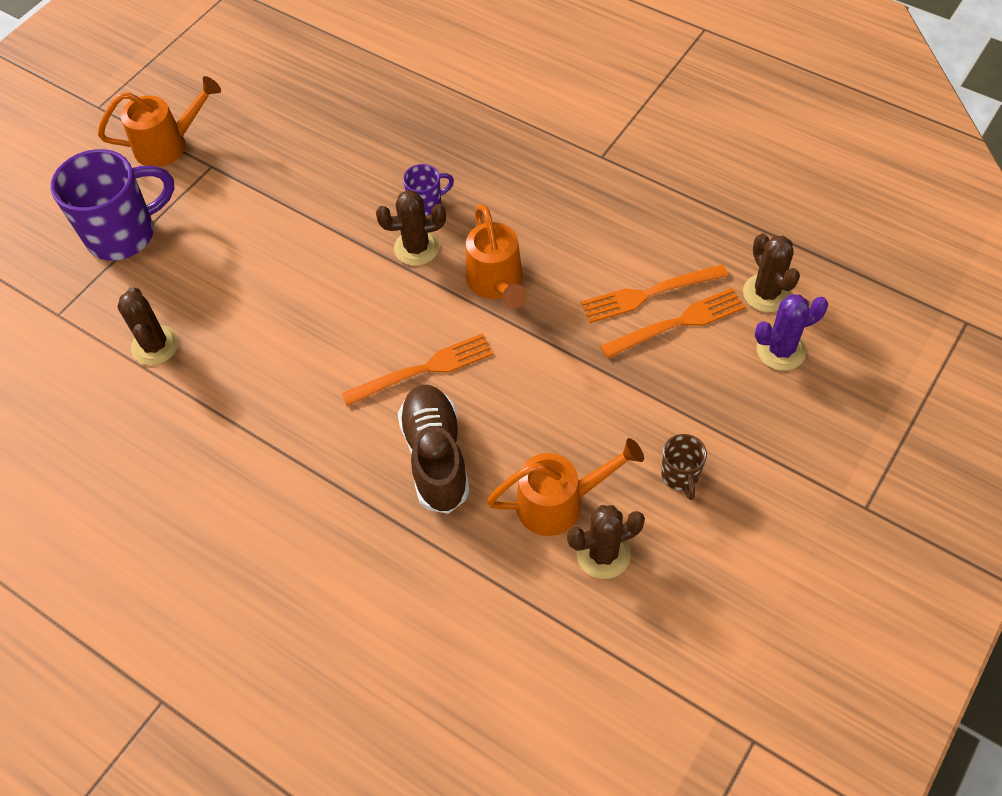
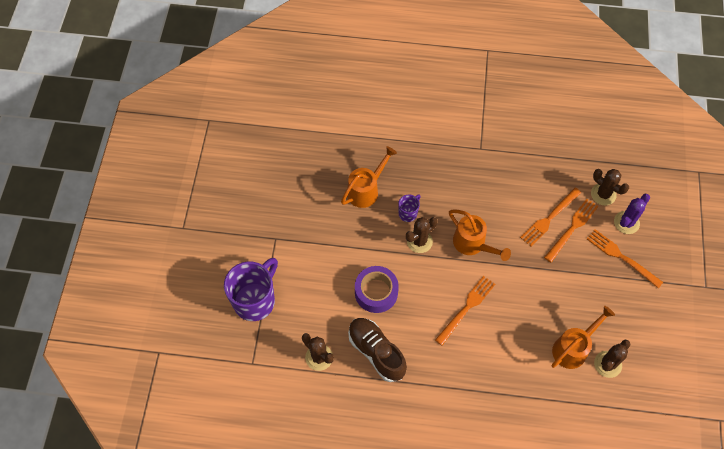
camera: 30 degrees left, 5 degrees up
orange watering can [98,76,221,167] -> orange watering can moved to [341,146,397,208]
brown shoe [398,385,470,514] -> brown shoe moved to [348,318,407,382]
brown mug [661,434,707,500] -> none
none -> purple tape [355,266,399,313]
none -> orange fork [587,229,663,288]

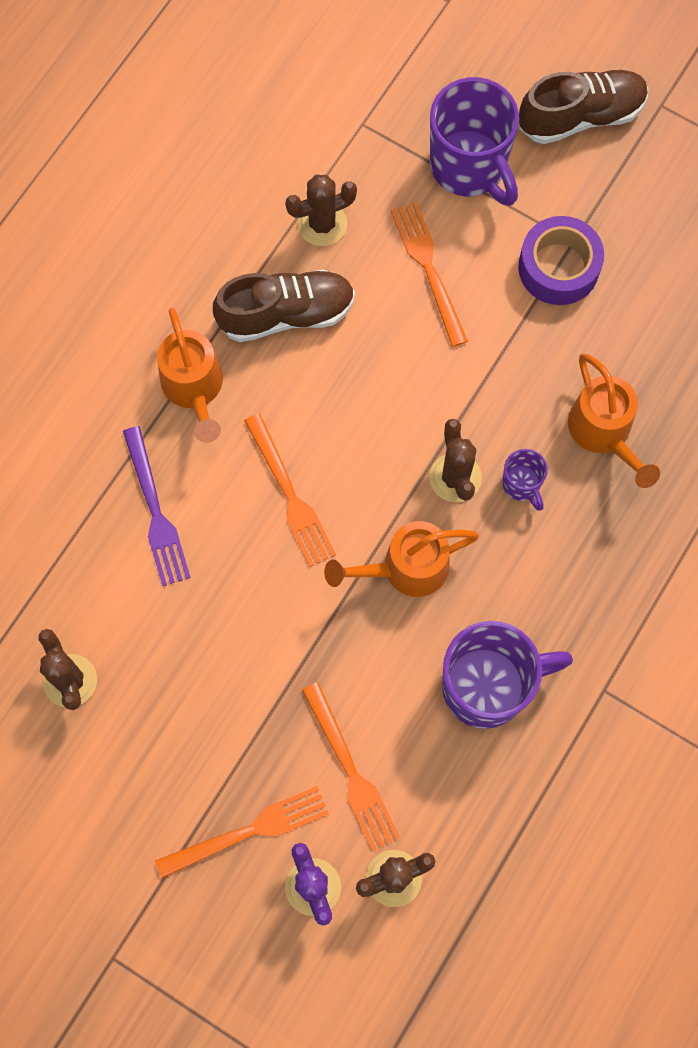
camera: 115 degrees right, 10 degrees up
purple tape [355,266,399,313] -> purple tape moved to [518,216,604,305]
orange fork [520,188,581,246] -> orange fork moved to [391,202,468,347]
orange watering can [551,306,615,369] -> orange watering can moved to [157,308,223,443]
none -> purple fork [123,426,191,586]
none -> purple mug [442,621,573,729]
none -> brown shoe [519,70,648,144]

